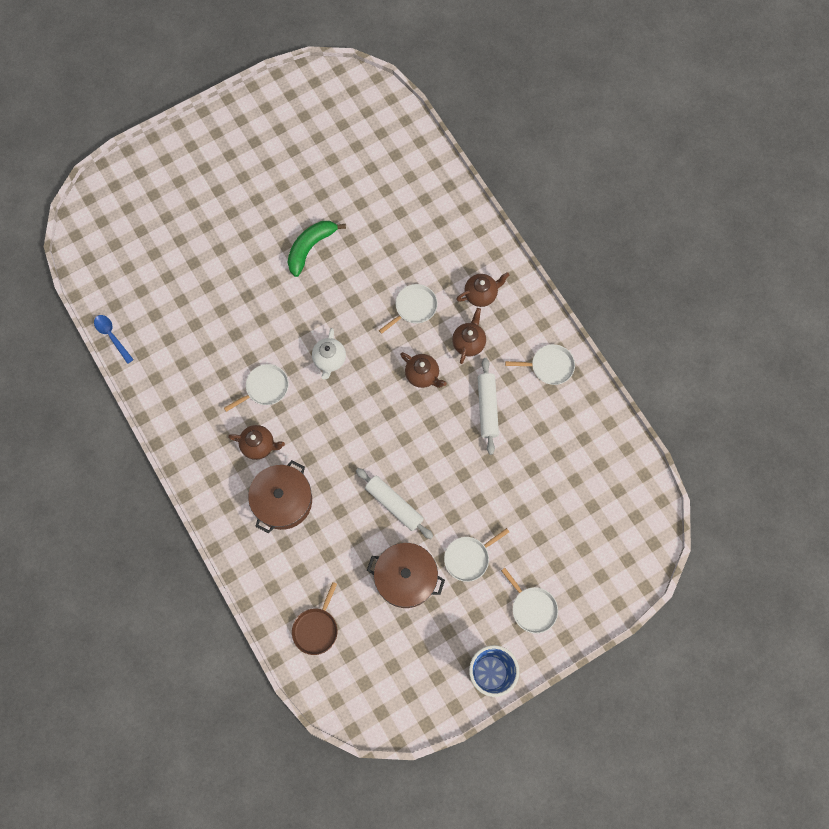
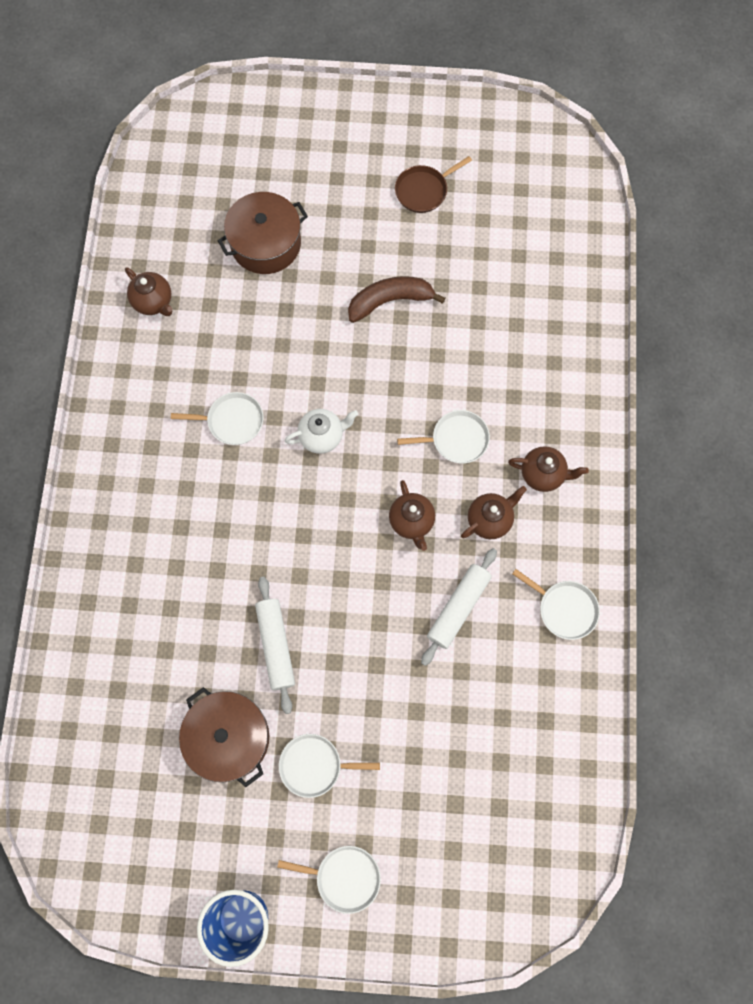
camera: 35 degrees right, 0 degrees up
blue spoon [94,315,134,364] -> none
brown teapot [228,425,285,460] -> brown teapot moved to [125,267,172,316]
brown pot [248,460,312,533] -> brown pot moved to [218,192,308,274]
green banana [287,221,346,277] -> brown banana [348,276,445,323]
brown pan [292,582,338,655] -> brown pan moved to [395,156,472,213]
white teapot [312,328,346,380] -> white teapot turned 150 degrees counterclockwise [285,409,358,454]
white pan [501,568,558,634] -> white pan turned 75 degrees counterclockwise [277,846,381,914]

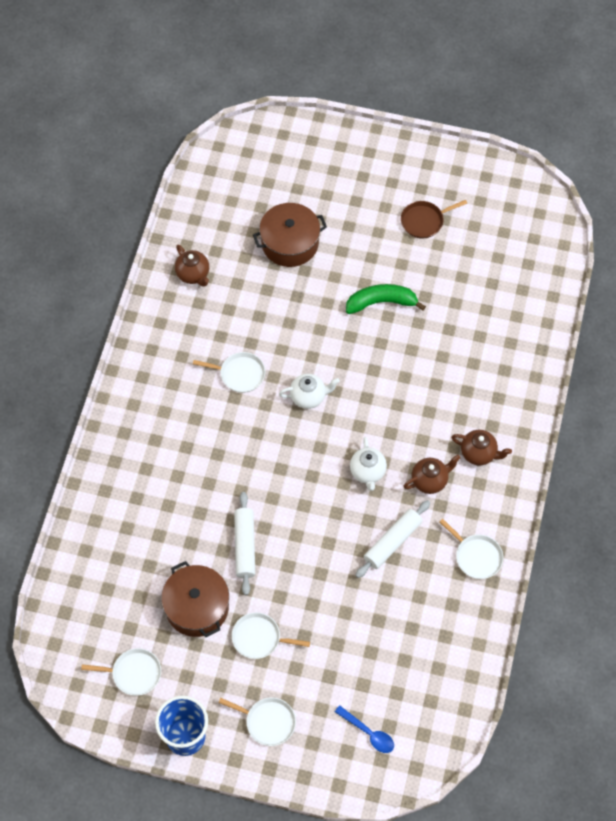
camera: 10 degrees right, 10 degrees down
brown banana [348,276,445,323] -> green banana [346,284,426,314]
brown teapot [389,480,435,551] -> white teapot [350,437,387,491]
white pan [397,410,490,464] -> white pan moved to [81,648,161,696]
none -> blue spoon [335,705,394,753]

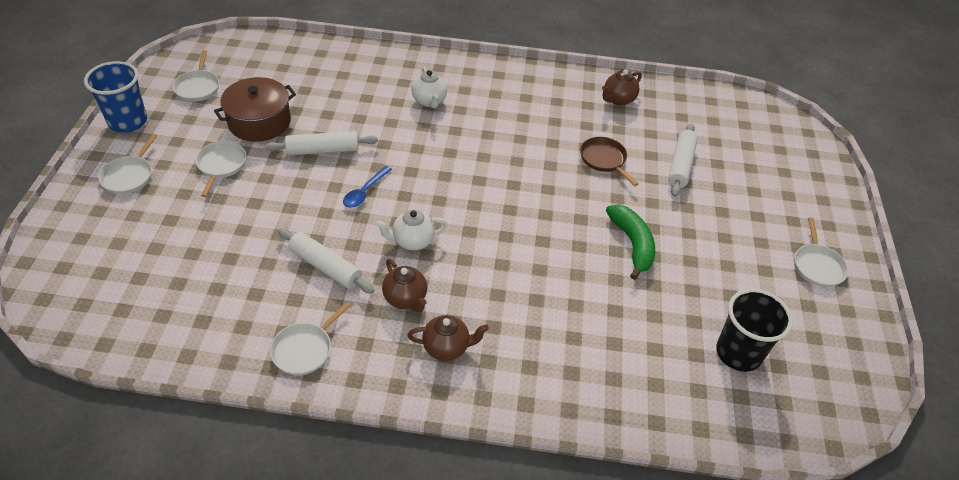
camera: 80 degrees right, 15 degrees down
white pan [193,352,265,393] -> white pan moved to [795,217,848,287]
brown pot [253,203,327,267] -> white rolling pin [668,123,698,197]
white teapot [279,374,340,409] -> white teapot moved to [411,67,447,108]
blue spoon [335,705,394,753] -> blue spoon moved to [343,166,392,208]
brown pan [401,200,467,239] -> brown pan moved to [580,137,638,186]
brown teapot [451,430,512,466] -> brown teapot turned 105 degrees counterclockwise [408,315,489,361]
none -> black cup [716,289,793,372]

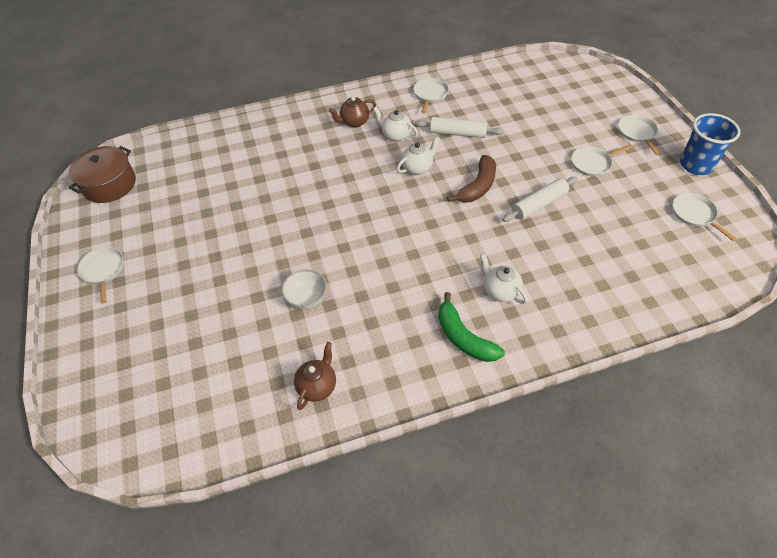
camera: 160 degrees right, 5 degrees up
white pan [196,141,246,197] -> white pan turned 90 degrees clockwise [572,145,633,177]
brown pot [214,77,296,142] -> brown pot moved to [69,146,136,203]
blue spoon [343,166,392,208] -> brown banana [447,155,496,203]
brown teapot [382,259,427,312] -> white teapot [373,107,418,142]
brown pan [580,137,638,186] -> white bowl [281,269,327,309]
green banana [606,204,655,280] -> green banana moved to [438,292,505,362]
white rolling pin [668,123,698,197] -> none
black cup [716,289,793,372] -> none

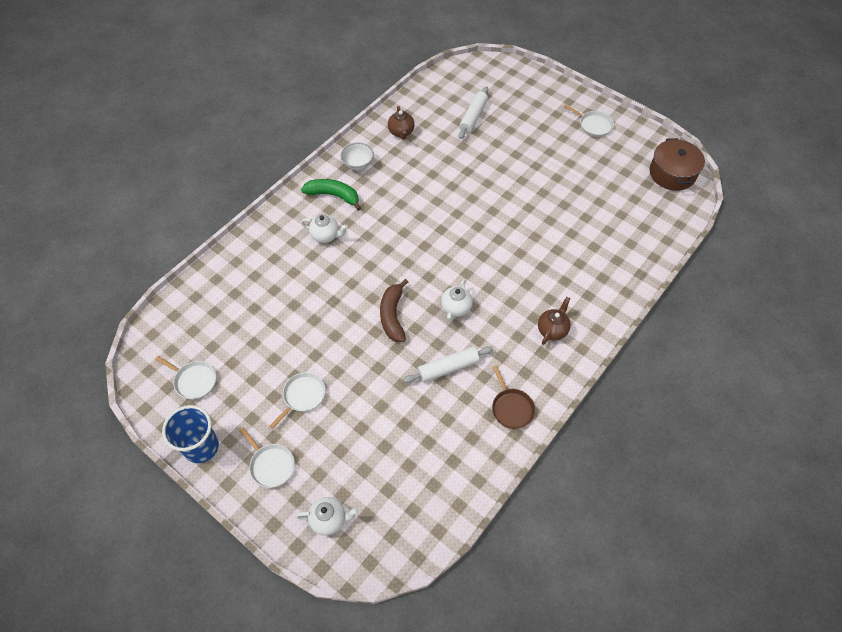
camera: 145 degrees right, 5 degrees up
white bowl [281,269,327,309] -> white bowl moved to [340,142,374,170]
white teapot [373,107,418,142] -> white teapot moved to [296,497,359,536]
white pan [413,78,449,113] -> brown pan [492,365,535,429]
white rolling pin [502,177,578,222] -> white rolling pin moved to [458,86,488,139]

